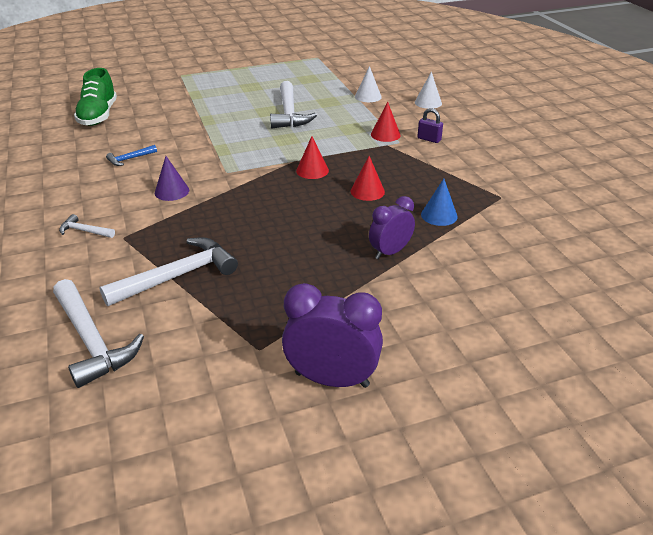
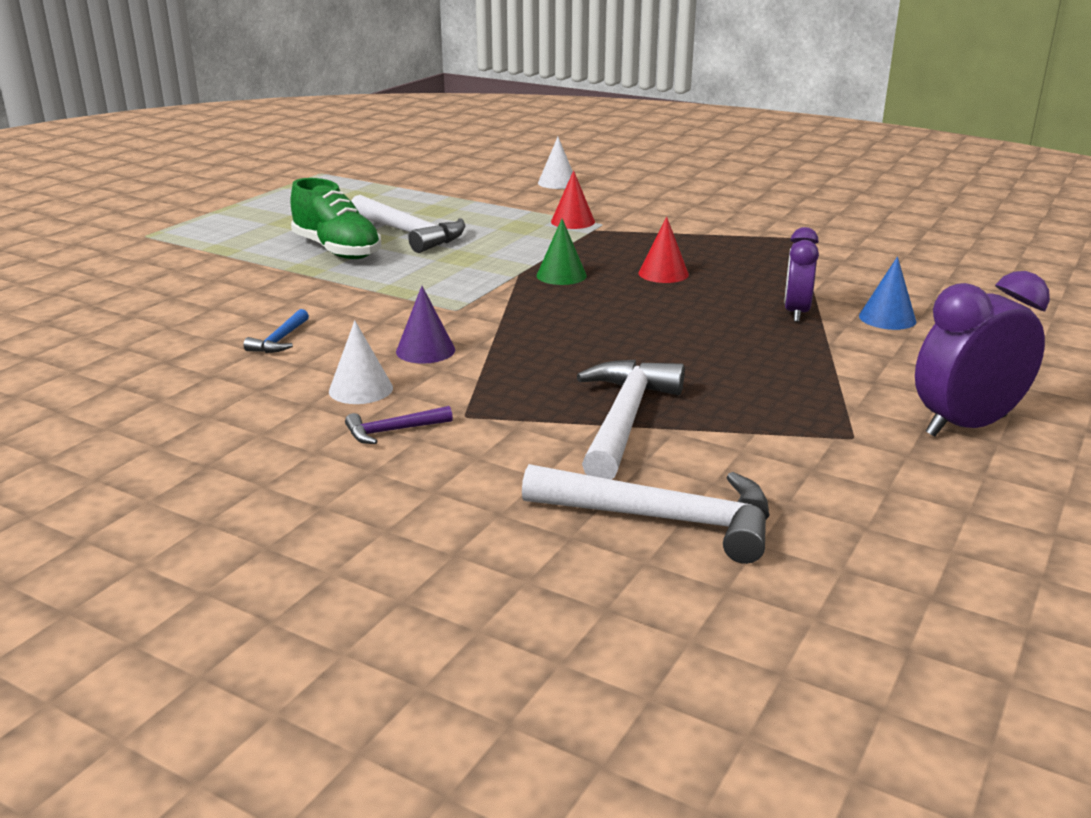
camera: 40 degrees left, 10 degrees down
white hammer [59,214,115,238] -> purple hammer [345,406,453,444]
green shoe [74,68,117,126] -> green shoe moved to [290,178,381,259]
red cone [296,136,329,179] -> green cone [536,219,587,285]
white cone [355,66,382,102] -> white cone moved to [329,320,393,404]
purple padlock [417,108,443,143] -> none
blue cone [421,179,458,226] -> blue cone moved to [859,257,916,330]

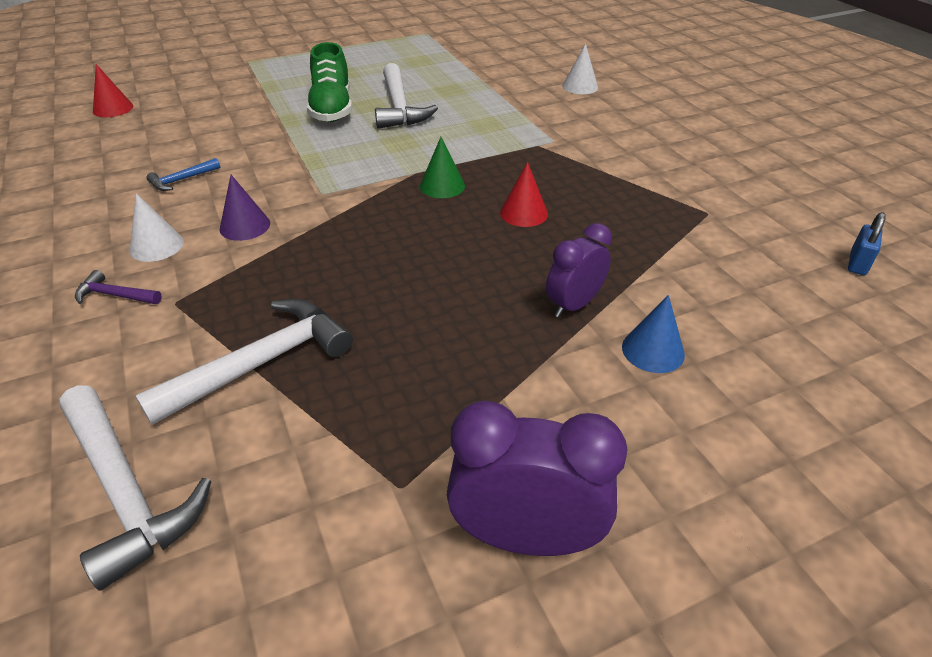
camera: 35 degrees right, 15 degrees up
red cone [551,170,595,229] -> red cone moved to [93,64,133,117]
none -> blue padlock [848,212,886,275]

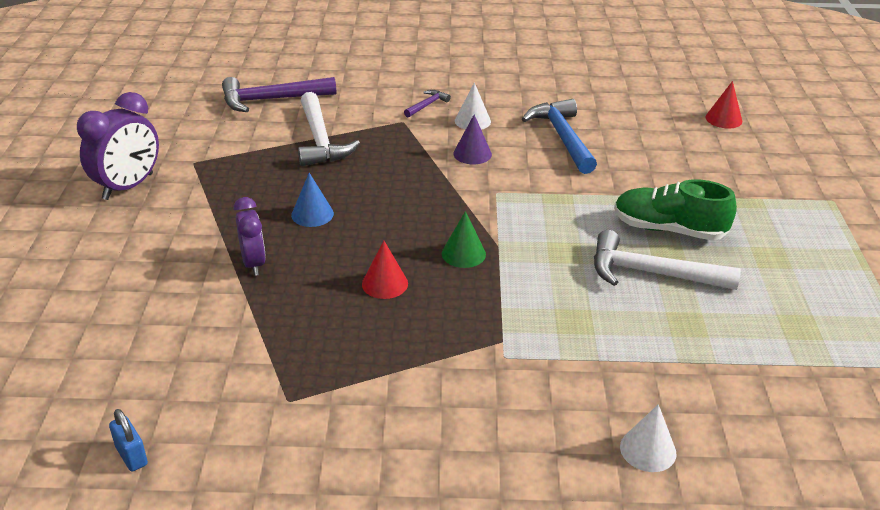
camera: 115 degrees right, 5 degrees down
white hammer [60,385,211,591] -> purple hammer [222,77,336,112]
blue hammer [146,158,221,191] -> blue hammer [522,99,597,174], size x2.07
blue cone [622,295,685,373] -> blue cone moved to [291,173,334,227]

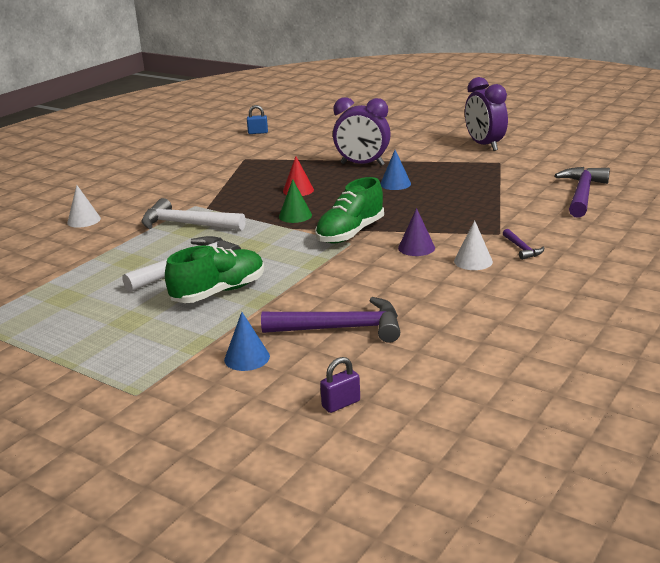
camera: 125 degrees right, 10 degrees down
purple clock [234,197,266,276] -> purple clock [333,97,391,166], size x1.54
white hammer [298,92,360,166] -> white hammer moved to [141,198,246,231]
blue hammer [522,99,597,174] -> none
red cone [705,81,742,129] -> purple padlock [320,357,360,413]
none -> blue cone [224,312,270,371]
none -> purple hammer [261,297,400,343]
none -> green shoe [315,177,384,244]

